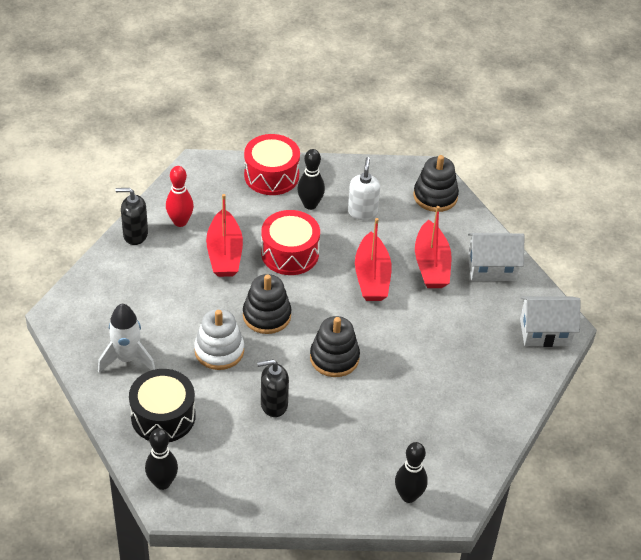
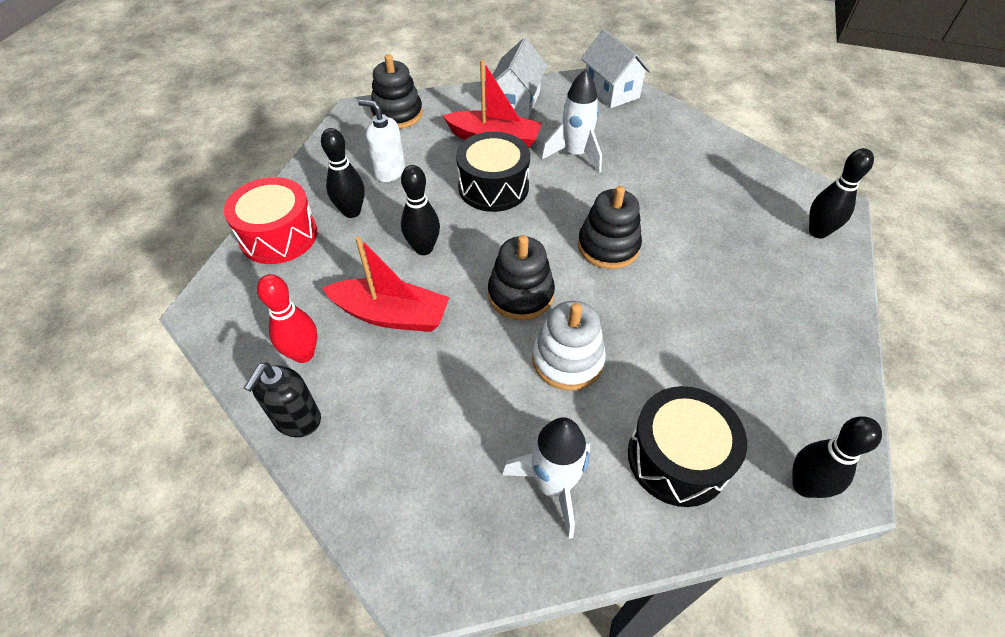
camera: 70 degrees left, 5 degrees up
black soap dispenser [257,359,289,417] -> none
red drum [261,210,320,275] -> black bowling pin [401,165,440,255]
red boat [355,218,392,301] -> black drum [456,132,530,212]
white house [520,296,581,347] -> white house turned 45 degrees counterclockwise [581,29,651,108]
none -> white rocket [541,69,602,173]

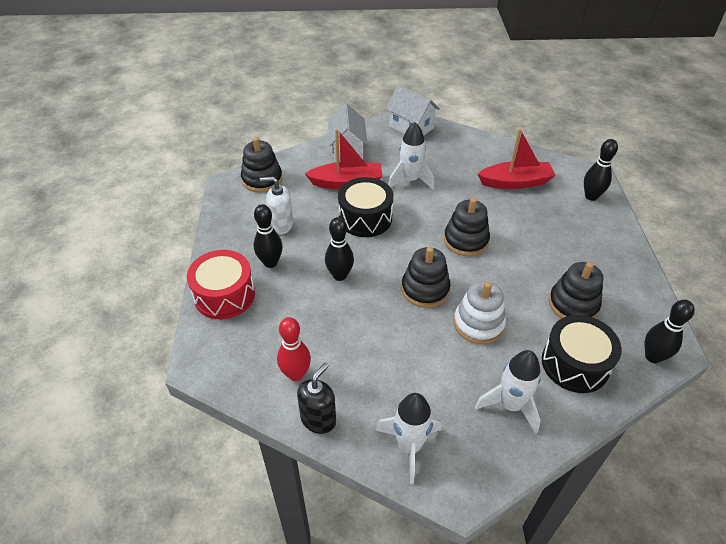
camera: 20 degrees left, 5 degrees down
black soap dispenser [243,363,321,437] -> black soap dispenser turned 150 degrees counterclockwise [297,363,336,434]
red boat [322,236,450,332] -> red boat moved to [478,129,556,189]
none -> white rocket [375,393,442,484]
none -> black stacking toy [549,262,603,319]

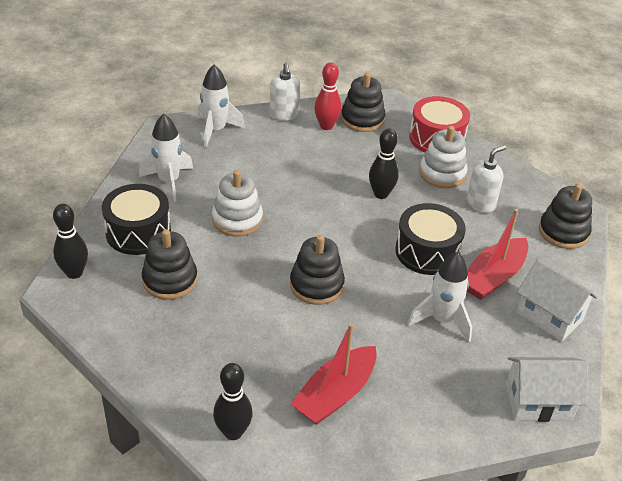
camera: 135 degrees right, 5 degrees down
black bowling pin [254,204,283,268] -> white stacking toy [419,126,468,188]
black soap dispenser [297,363,336,434] -> white soap dispenser [270,63,300,121]
black stacking toy [401,247,451,308] -> black stacking toy moved to [341,72,385,132]

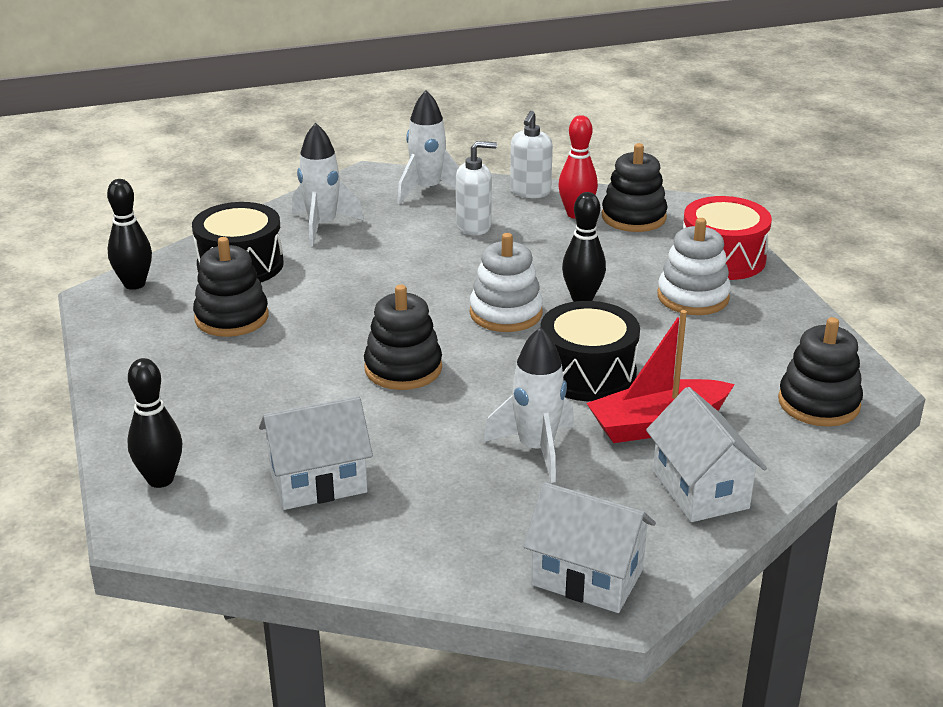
camera: 30 degrees right, 10 degrees down
white stacking toy [212,170,263,237] -> white stacking toy moved to [470,233,543,332]
red boat [290,323,377,425] -> white house [259,396,373,510]
white soap dispenser [467,145,506,213] -> white soap dispenser moved to [456,141,497,235]

